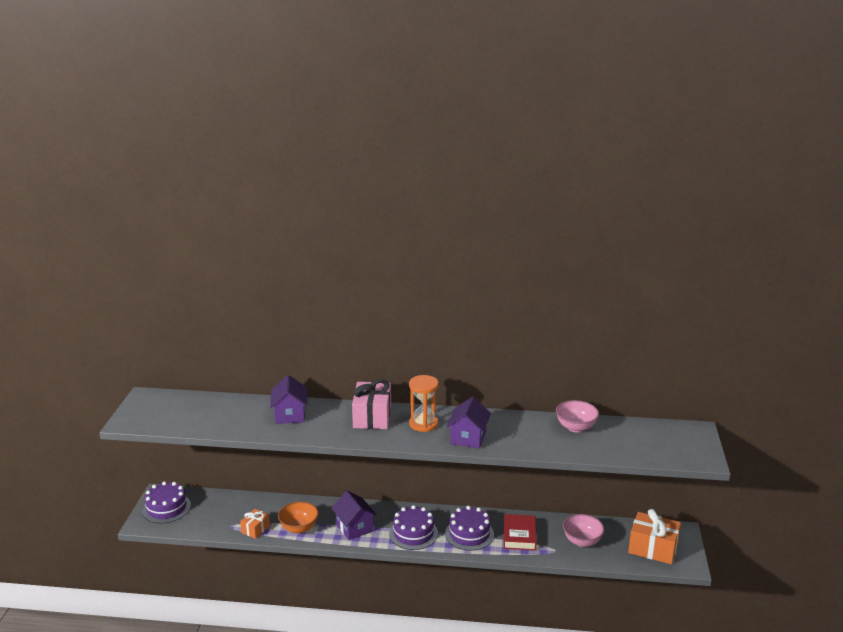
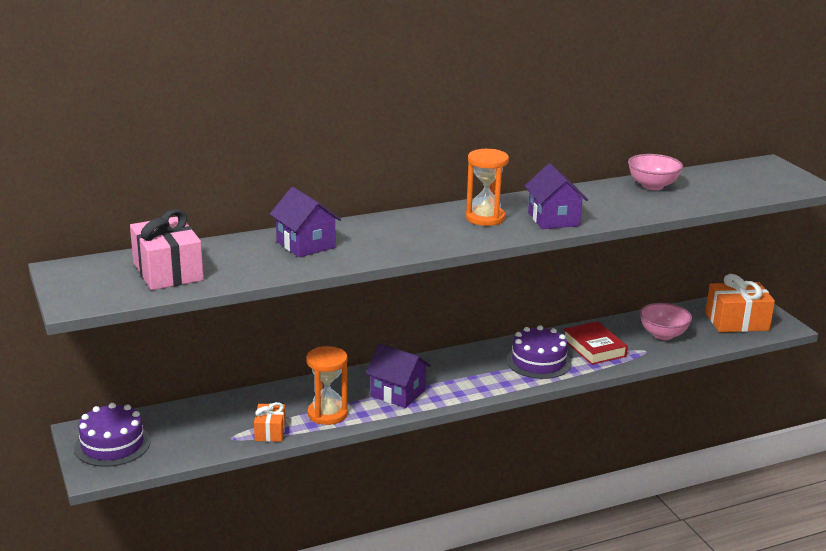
camera: 30 degrees left, 0 degrees up
orange bowl [278,502,318,534] -> orange hourglass [306,346,348,425]
pink gift [352,379,391,429] -> pink gift moved to [130,209,204,290]
purple cake [389,505,438,550] -> none

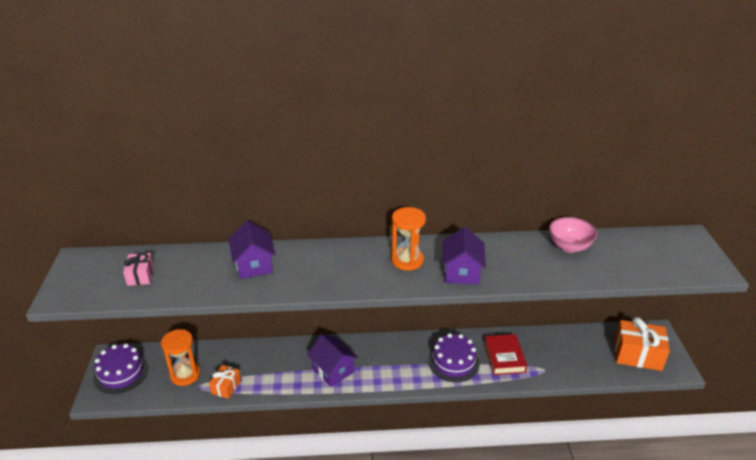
camera: 20 degrees right, 10 degrees up
pink gift [130,209,204,290] -> pink gift [123,253,154,286], size x0.55
orange hourglass [306,346,348,425] -> orange hourglass moved to [161,329,200,386]
pink bowl [640,303,692,340] -> none

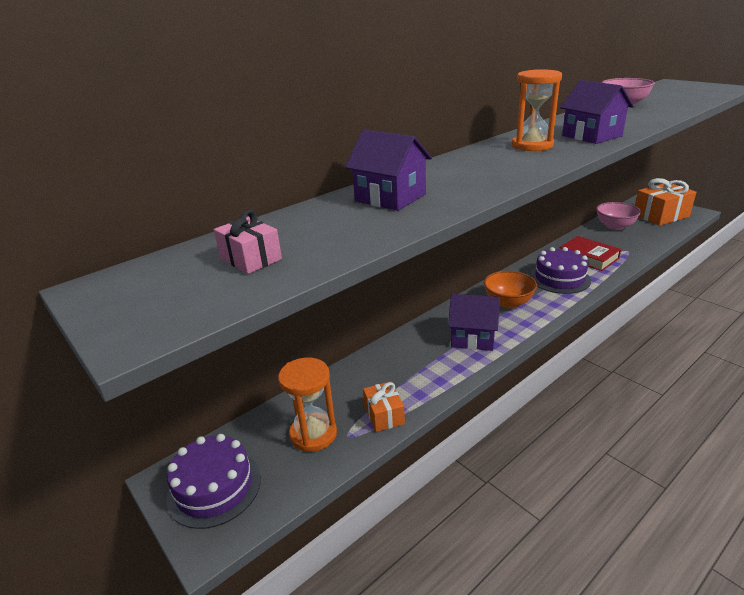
camera: 35 degrees left, 5 degrees down
none -> orange bowl [484,271,537,308]
none -> pink bowl [596,202,641,230]

